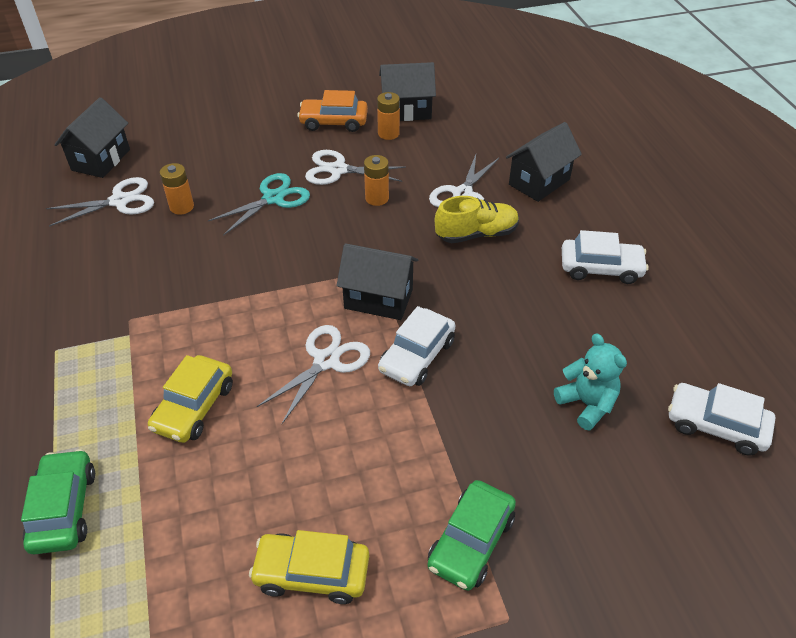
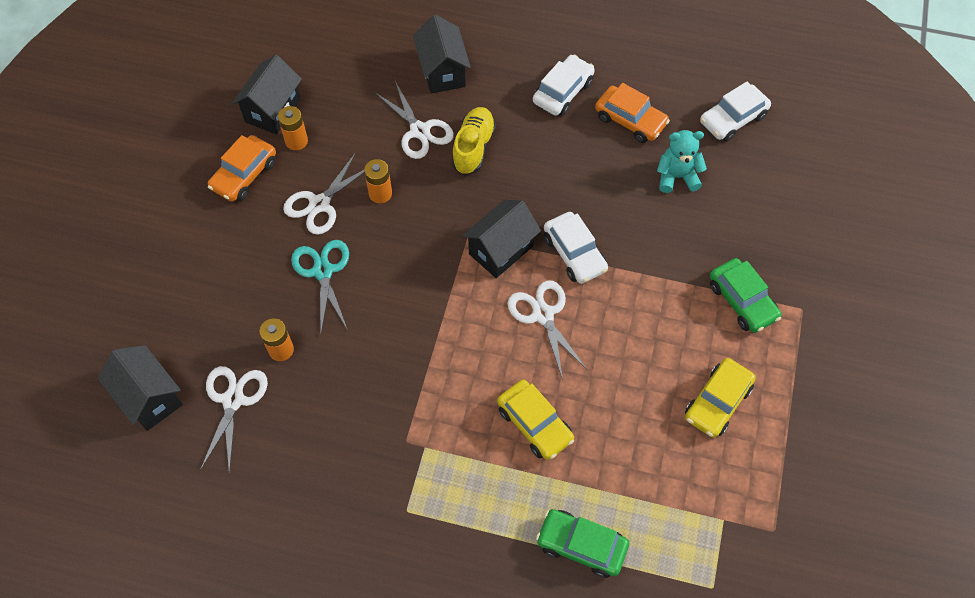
camera: 60 degrees left, 15 degrees up
none -> orange car [595,83,670,143]

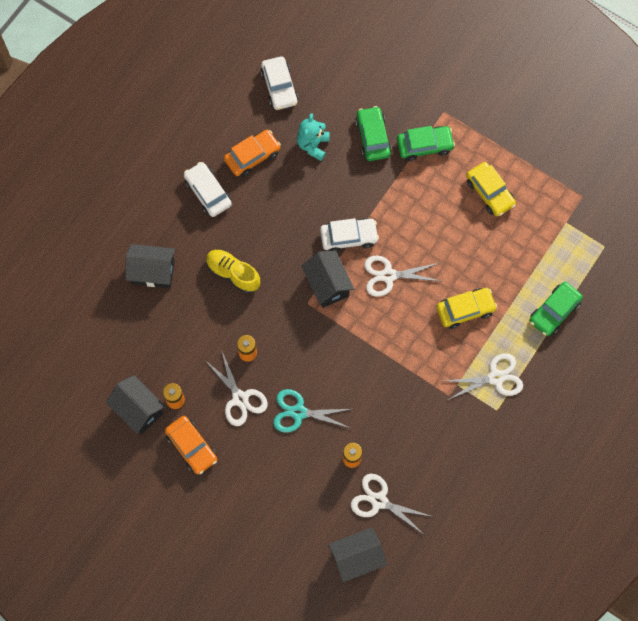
camera: 70 degrees left, 10 degrees up
white scissors [376,81,454,159] -> white scissors moved to [445,353,523,400]
none -> green car [355,106,392,161]

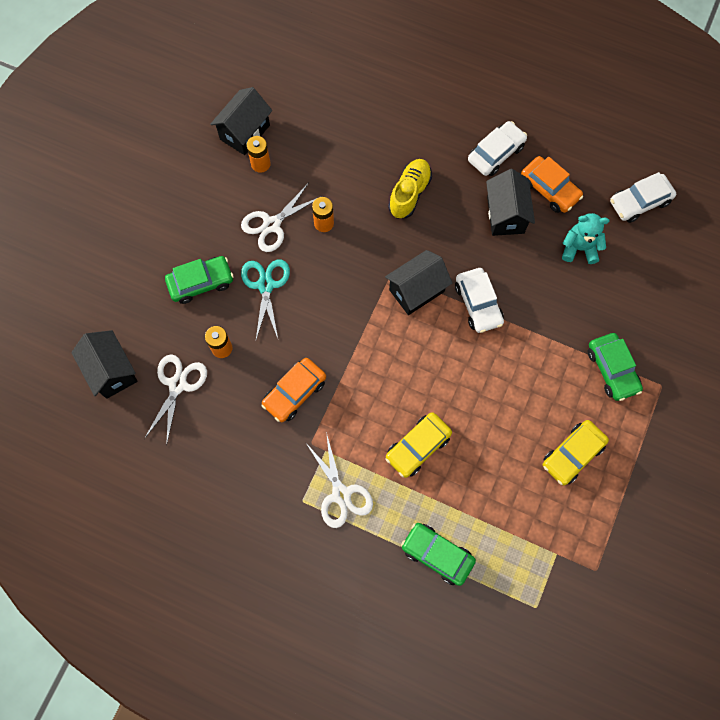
camera: 80 degrees right, 0 degrees up
black house [126,244,175,288] -> black house moved to [486,169,535,236]
orange car [165,416,217,474] -> orange car moved to [261,358,326,422]
green car [355,106,392,161] -> green car moved to [165,256,234,304]
white scissors [364,256,440,297] -> none
yellow car [436,288,497,329] -> yellow car turned 75 degrees clockwise [386,412,452,478]

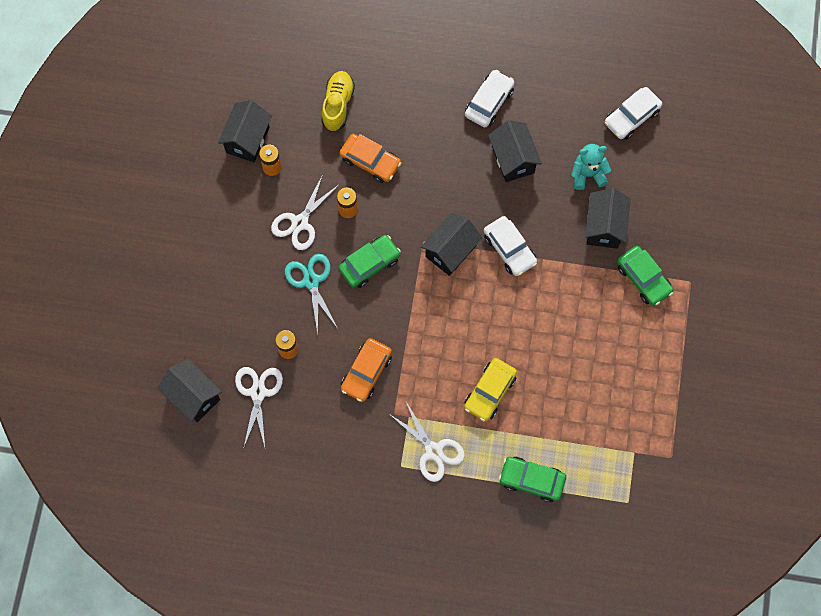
camera: 15 degrees left, 0 degrees up
green car [165,256,234,304] -> green car moved to [338,235,401,288]
yellow shoe [388,159,432,218] -> yellow shoe moved to [321,71,355,131]
orange car [521,156,583,213] -> orange car moved to [339,134,401,183]
yellow car [543,420,609,486] -> none
none -> black house [585,188,631,249]

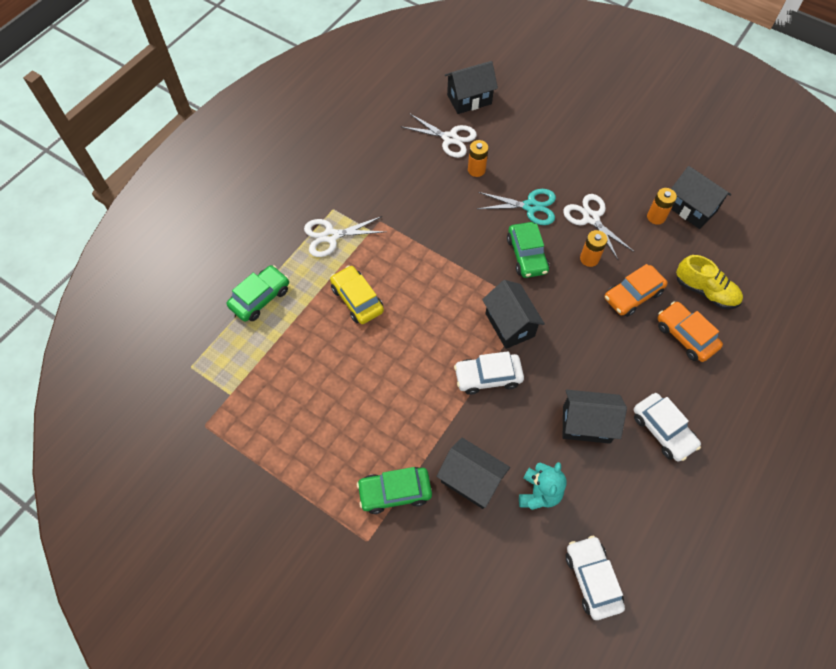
camera: 115 degrees right, 10 degrees down
orange car [341,338,392,402] -> orange car moved to [657,301,723,362]

